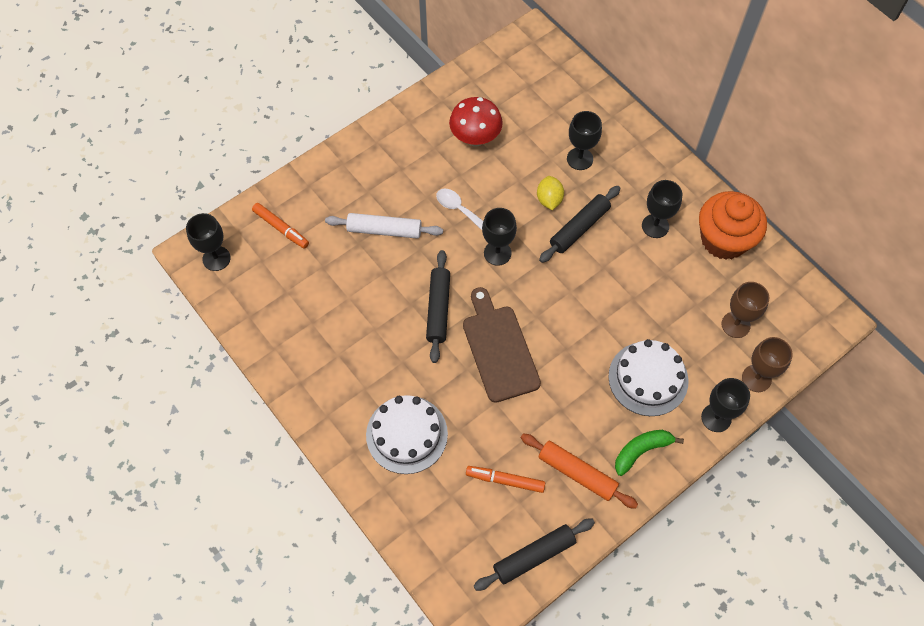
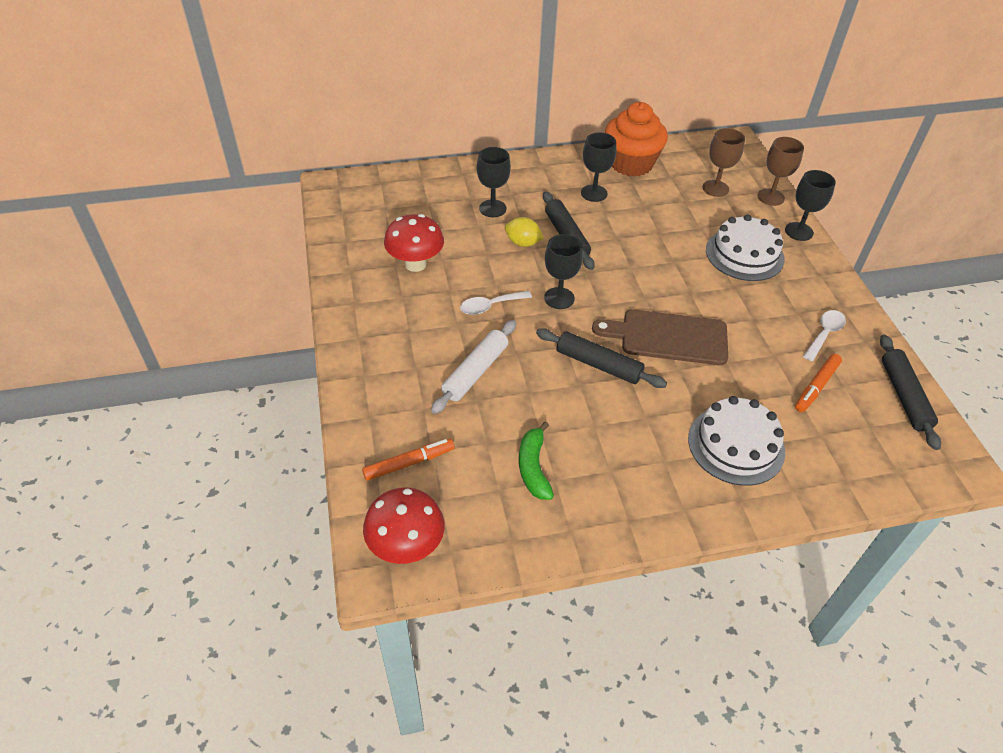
camera: 65 degrees left, 15 degrees down
black goblet [186,213,231,271] -> red mushroom [363,487,445,564]
orange rolling pin [521,434,638,509] -> white spoon [803,310,846,361]
green banana [615,430,684,476] -> green banana moved to [519,421,554,500]

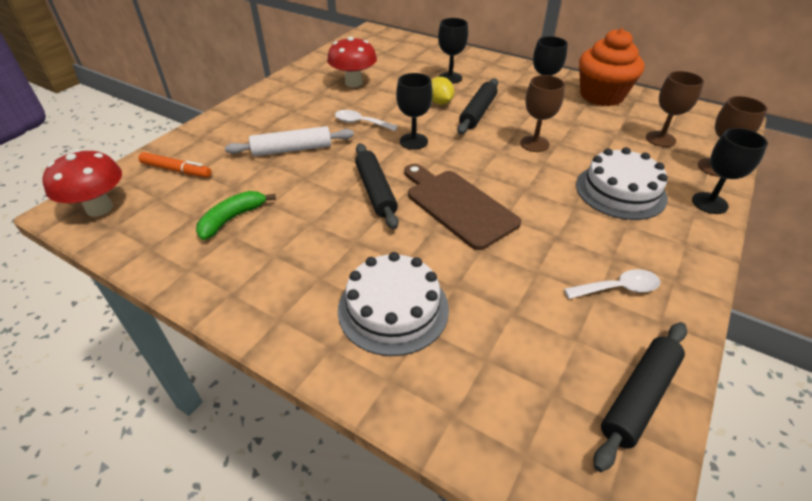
camera: 45 degrees right, 5 degrees down
orange marker [795,354,842,412] -> none
none -> brown goblet [520,75,565,152]

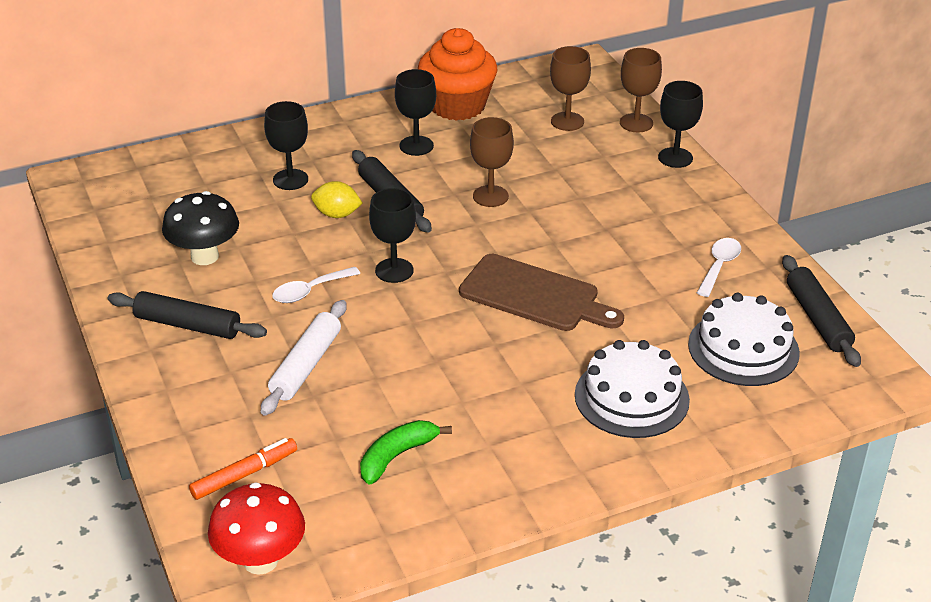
camera: 55 degrees left, 5 degrees down
green banana [196,191,276,240] -> green banana turned 60 degrees clockwise [360,420,452,485]
red mushroom [327,36,377,87] -> black mushroom [162,191,239,265]
black rolling pin [355,143,399,229] -> black rolling pin moved to [108,291,267,339]
brown cutting board [404,164,521,250] -> brown cutting board turned 150 degrees counterclockwise [459,254,624,331]
white cake [576,147,668,220] -> white cake moved to [688,293,800,386]

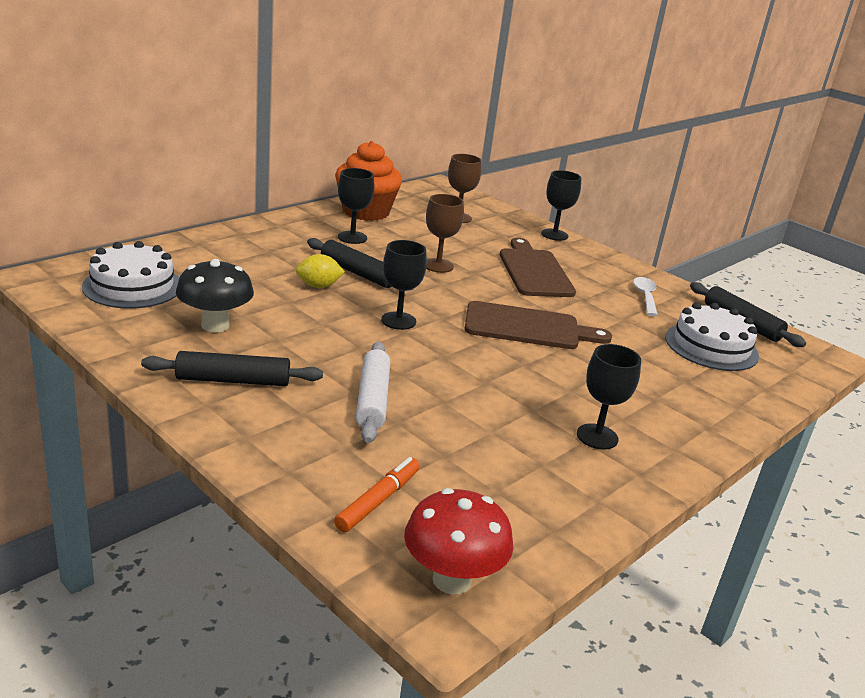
camera: 25 degrees left, 10 degrees down
black goblet [264,101,308,190] -> black goblet moved to [577,344,641,450]
white spoon [272,267,360,303] -> none
green banana [360,420,452,485] -> none
white cake [575,340,690,438] -> white cake moved to [82,241,179,309]
brown goblet [620,48,662,132] -> none
none -> brown cutting board [500,238,576,297]

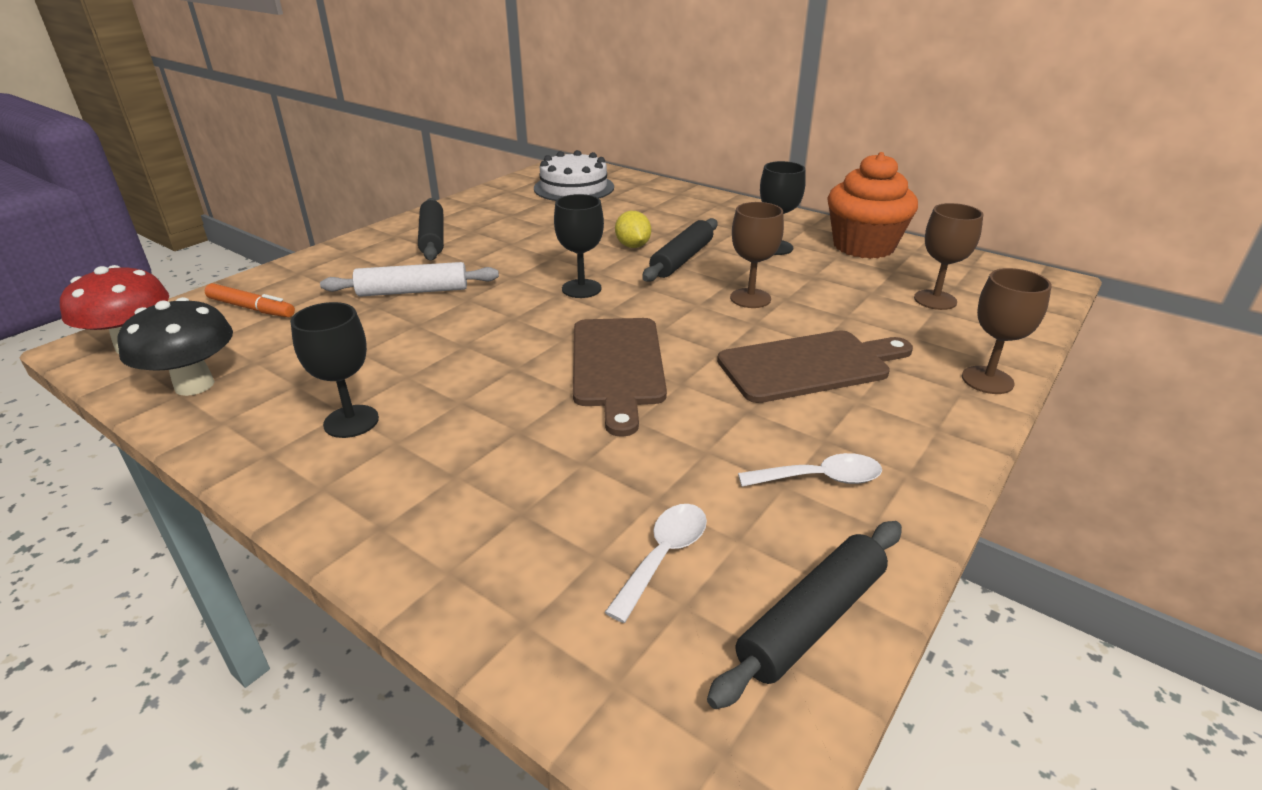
camera: 85 degrees right, 5 degrees up
black mushroom [176,259,254,332] -> black mushroom moved to [118,297,233,396]
black goblet [541,170,581,241] -> brown goblet [962,268,1051,394]
white cake [665,302,759,371] -> white spoon [605,504,707,623]

